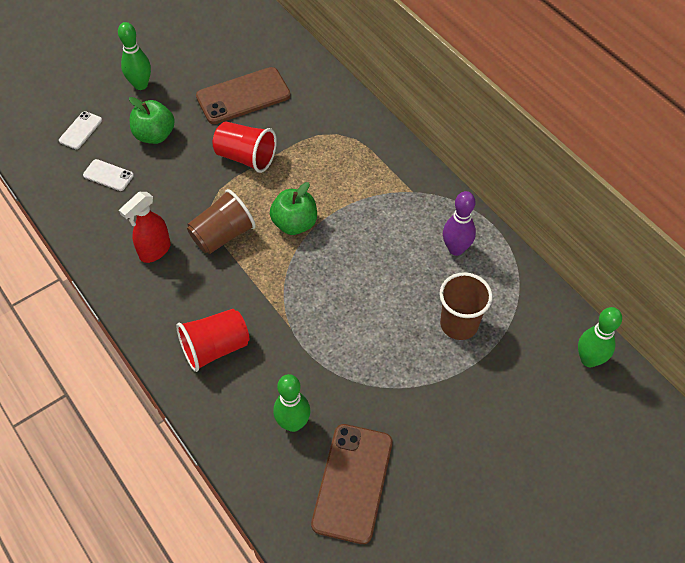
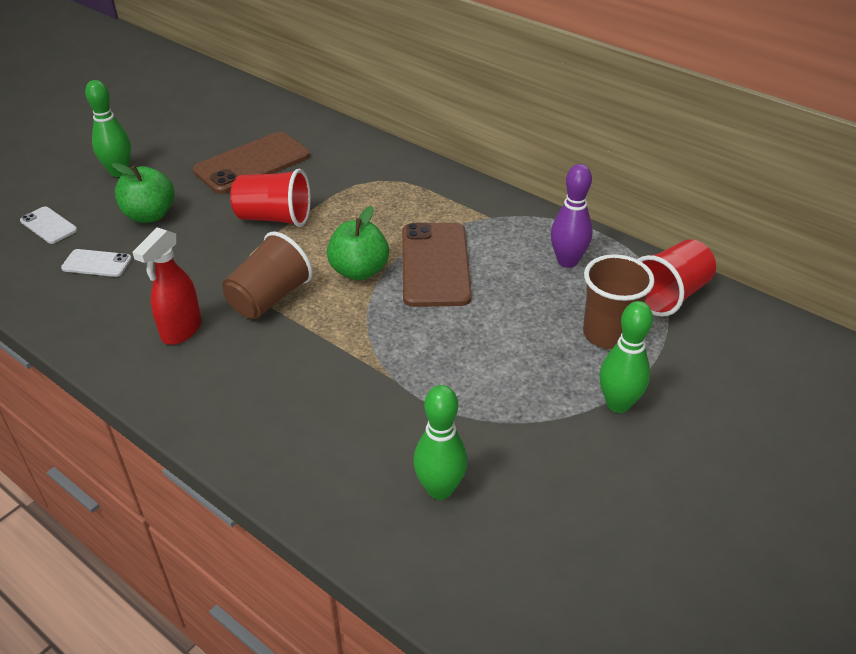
camera: 15 degrees left, 15 degrees down
white phone [59,111,102,149] -> white phone turned 60 degrees counterclockwise [20,206,77,244]
red cup [176,309,249,372] -> red cup moved to [637,239,716,317]
brown phone [311,424,393,544] -> brown phone moved to [402,223,472,307]
green bowling pin [578,307,622,367] -> green bowling pin moved to [599,301,653,413]

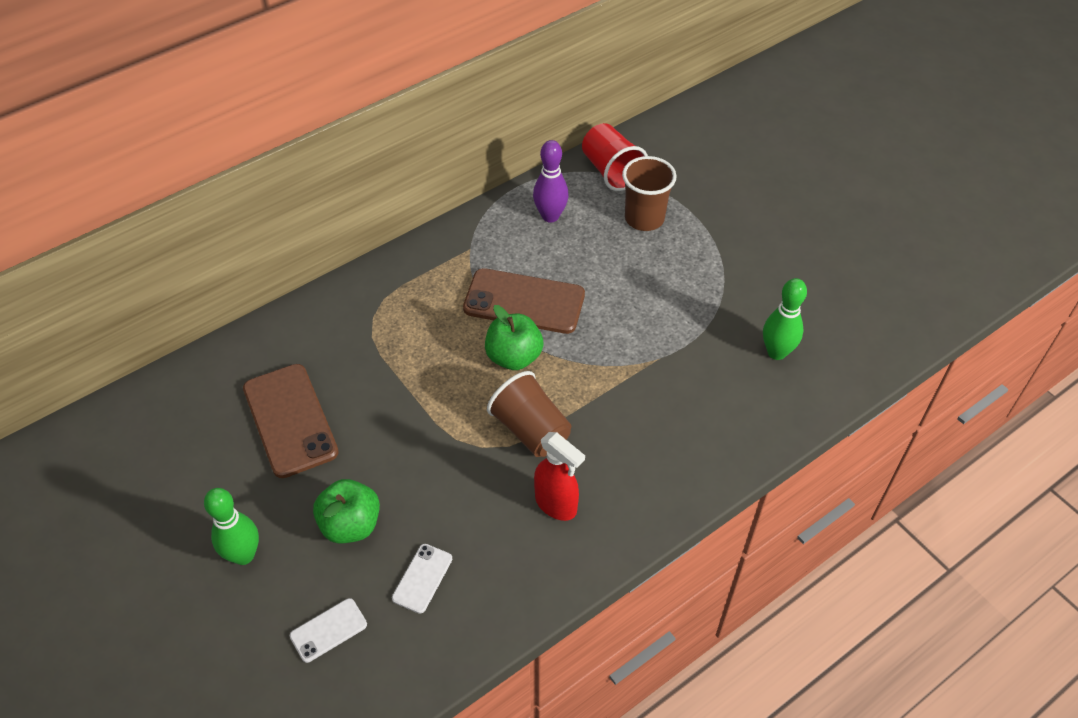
camera: 75 degrees left, 10 degrees up
red cup [230,169,311,227] -> none
green bowling pin [599,301,653,413] -> none

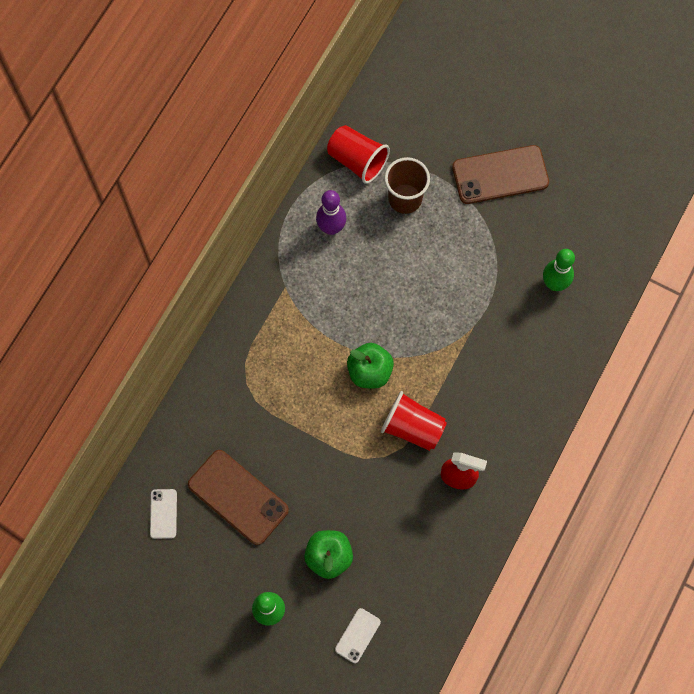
camera: 25 degrees left, 20 degrees up
white phone [392,544,452,614] -> white phone moved to [150,489,177,539]
brown phone [463,268,585,334] -> brown phone moved to [452,145,549,204]
brown cup [487,371,571,457] -> red cup [381,391,447,451]

